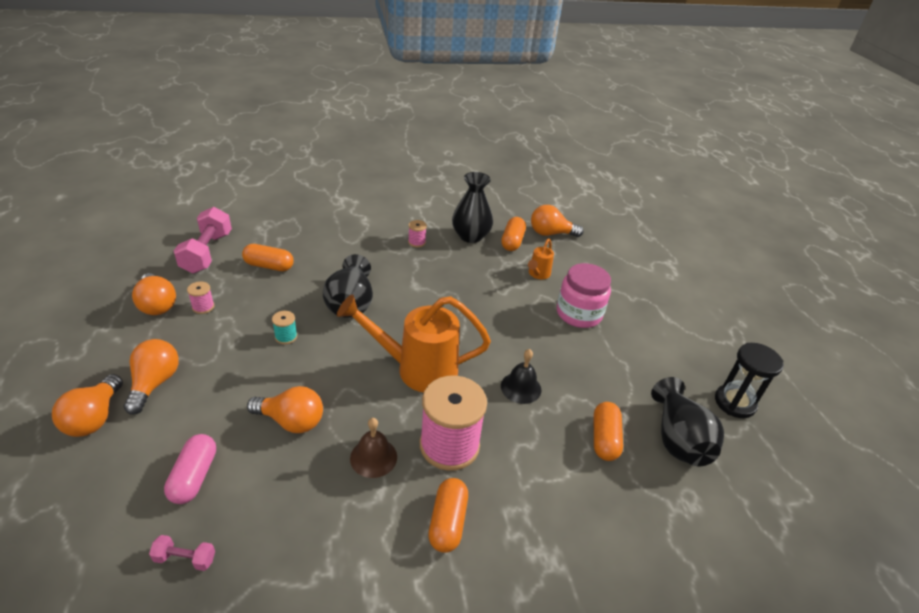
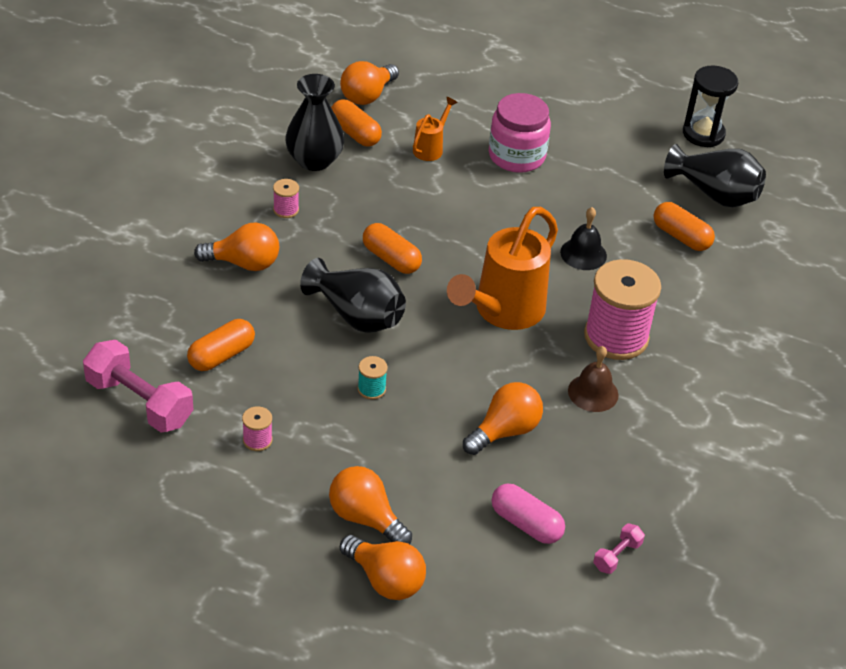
camera: 55 degrees left, 5 degrees up
orange light bulb [132,273,176,315] -> orange light bulb moved to [194,223,279,271]
orange capsule [428,478,468,553] -> orange capsule moved to [363,223,422,274]
orange watering can [528,239,554,279] -> orange watering can turned 120 degrees counterclockwise [413,97,458,161]

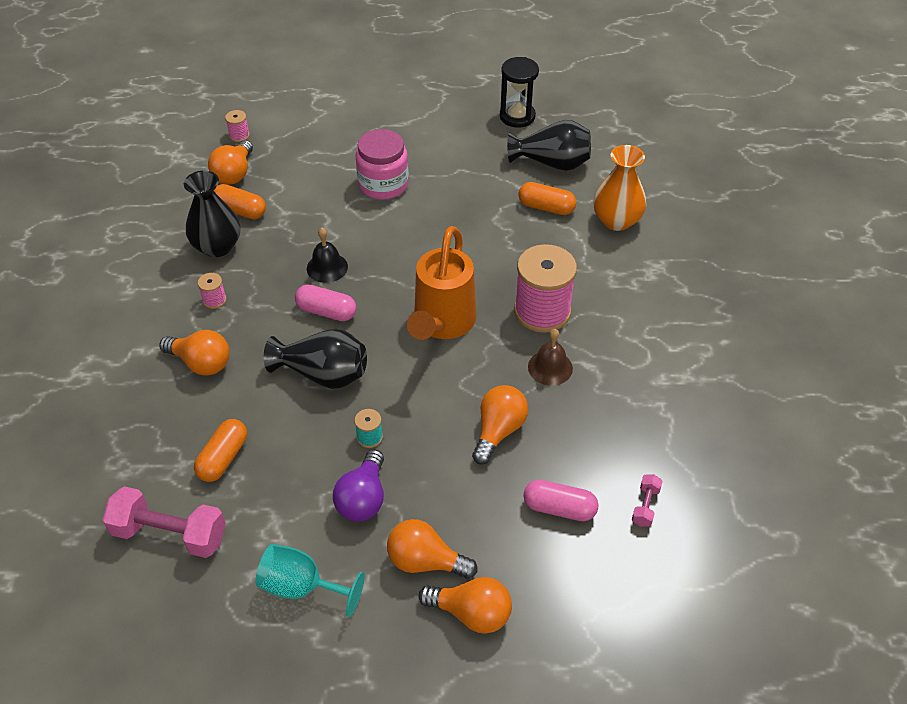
camera: 20 degrees left, 5 degrees up
orange light bulb [194,223,279,271] -> orange light bulb turned 45 degrees clockwise [159,330,230,376]
pink spool [242,406,273,451] -> pink spool moved to [225,110,250,142]
orange capsule [363,223,422,274] -> pink capsule [295,285,357,321]
orange watering can [413,97,458,161] -> none
black bell [560,207,607,270] -> black bell moved to [307,228,348,283]
none -> turquoise goblet [255,544,365,617]
none -> purple light bulb [333,450,384,522]
none -> orange vase [593,145,646,231]

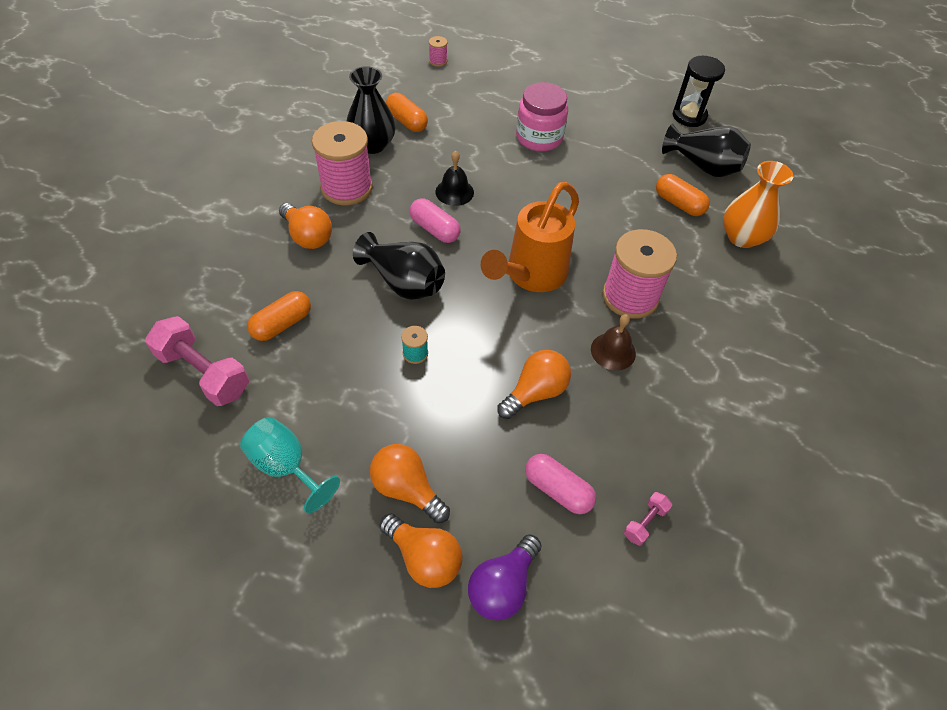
camera: 20 degrees right, 5 degrees up
pink spool [198,273,227,309] -> pink spool [312,121,373,205], size x2.38
orange light bulb [208,140,253,185] -> none
purple light bulb [333,450,384,522] -> purple light bulb moved to [468,534,542,621]

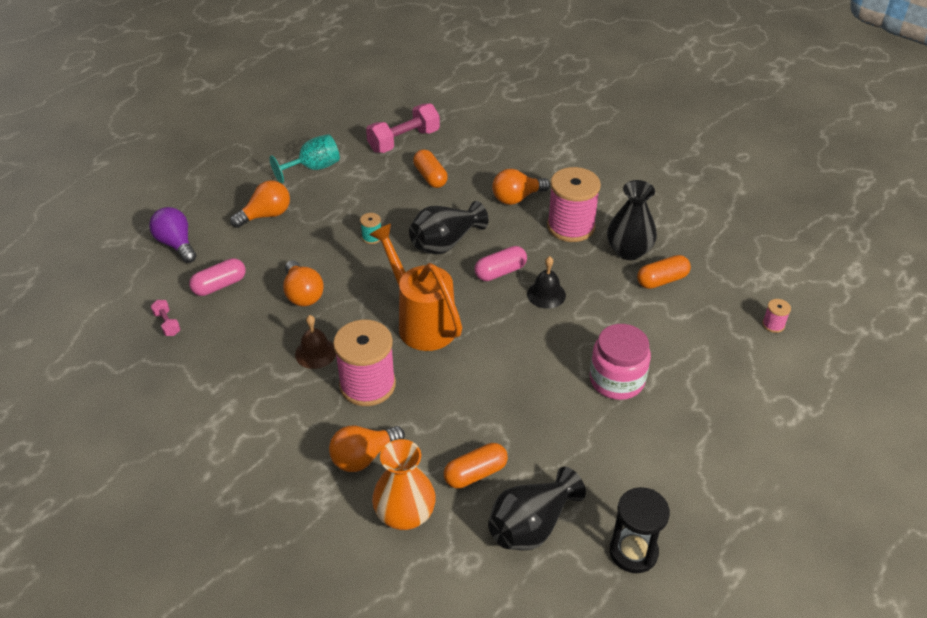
camera: 110 degrees right, 10 degrees down
orange light bulb [379,514,463,588] -> orange light bulb moved to [329,425,405,472]

